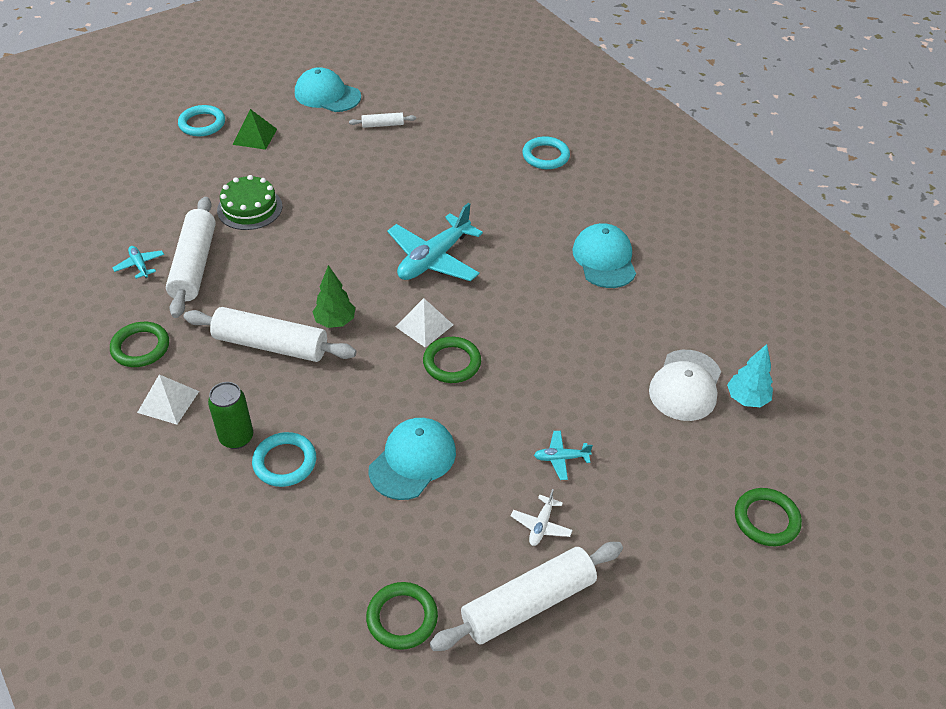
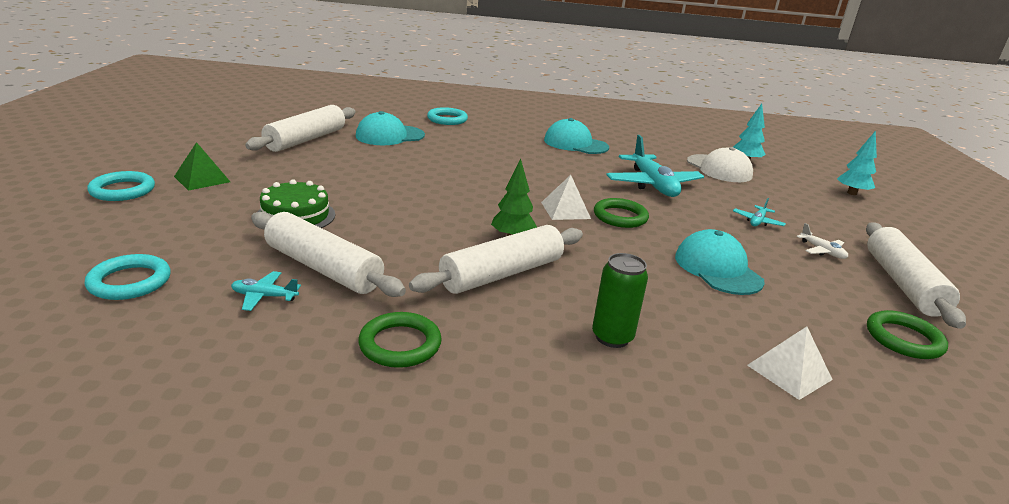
camera: 55 degrees left, 20 degrees down
white pyramid [137,374,199,424] -> white pyramid moved to [747,326,833,400]
turquoise ring [252,432,316,487] -> turquoise ring moved to [85,254,171,300]
turquoise cap [295,67,361,112] -> turquoise cap moved to [356,111,425,145]
white rolling pin [349,112,416,128] -> white rolling pin [245,105,356,152], size x2.17
turquoise plane [387,203,483,281] -> turquoise plane moved to [606,135,704,197]
green ring [735,488,802,546] -> turquoise tree [837,131,877,195]

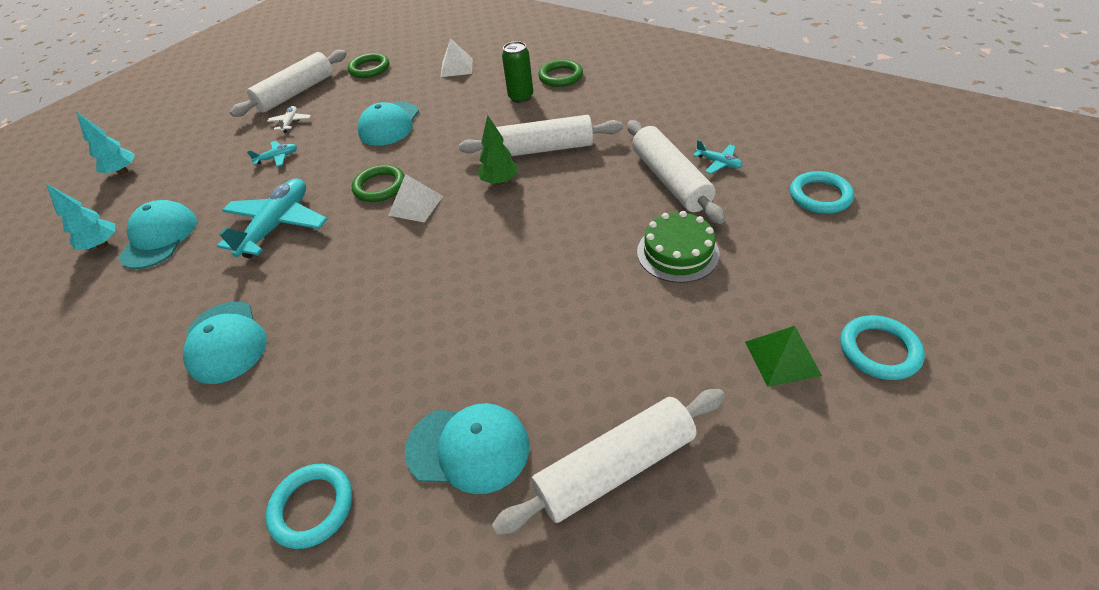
camera: 140 degrees left, 20 degrees up
green ring [358,312,442,368] -> green ring moved to [538,59,583,87]
white cap [687,147,753,182] -> turquoise cap [118,200,197,269]

